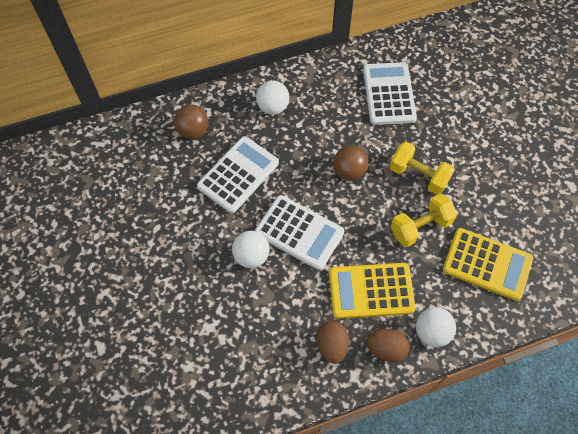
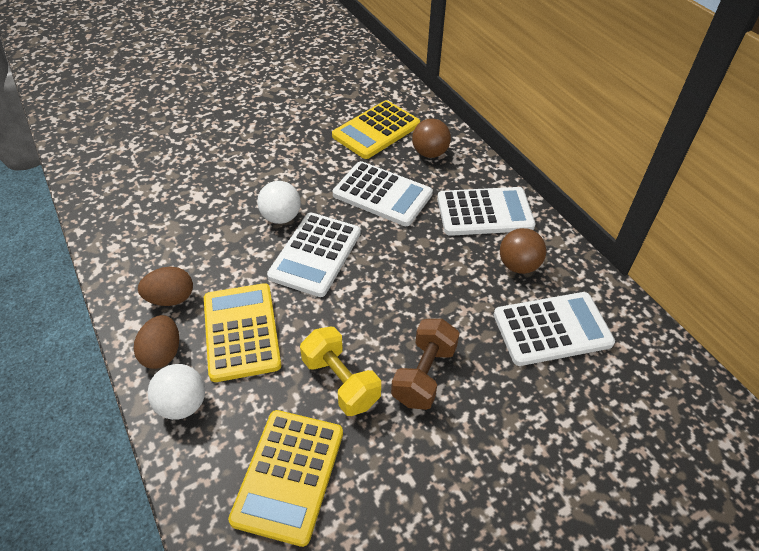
camera: 80 degrees right, 15 degrees down
white ball [256,80,290,115] -> white calculator [437,187,536,236]
brown ball [333,145,369,181] -> brown ball moved to [500,228,546,274]
yellow dumbbell [390,142,455,195] -> brown dumbbell [391,319,460,410]
none -> yellow calculator [332,100,420,159]

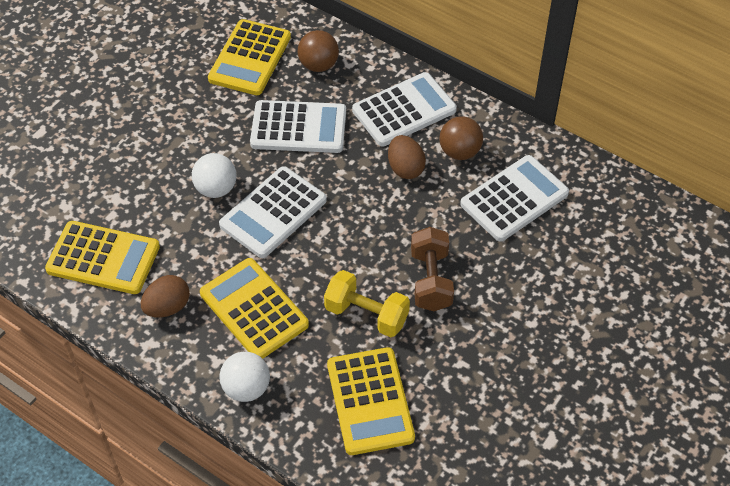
camera: 25 degrees left, 5 degrees up
brown egg [134,315,179,369] -> brown egg moved to [388,135,426,179]
white calculator [267,213,361,297] -> white calculator turned 45 degrees clockwise [219,166,327,258]
none -> yellow calculator [45,221,160,294]

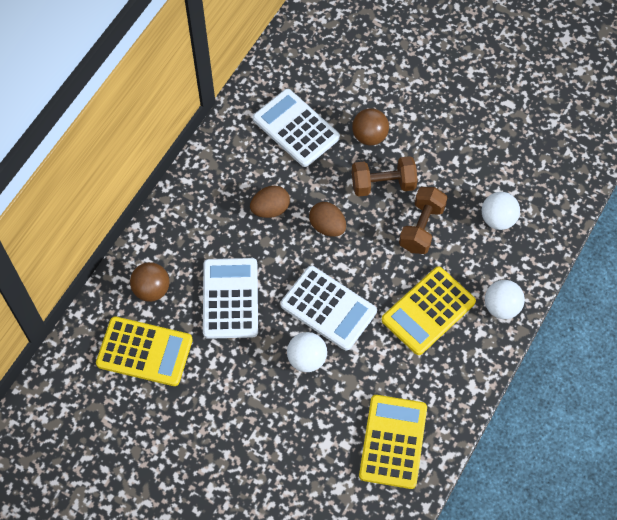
camera: 95 degrees left, 10 degrees up
brown egg [141,275,190,318] -> brown egg moved to [309,202,346,237]
yellow dumbbell [324,270,410,337] -> brown dumbbell [399,187,448,254]
yellow calculator [327,347,415,455] -> white ball [482,192,520,230]
white calculator [352,72,457,147] -> none
brown ball [440,116,483,160] -> brown ball moved to [352,108,389,145]

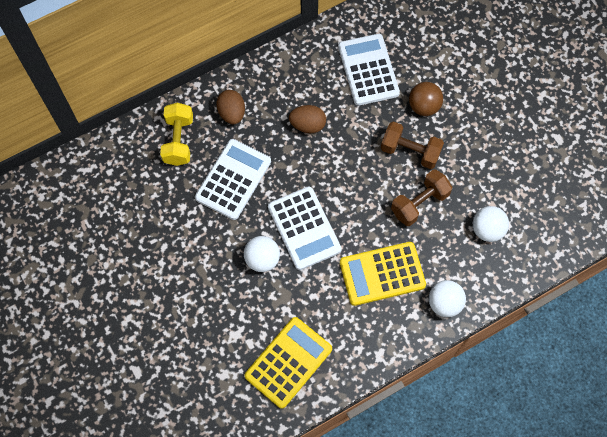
camera: 30 degrees right, 5 degrees up
yellow calculator [96,316,193,386] -> none
brown ball [130,262,170,302] -> yellow dumbbell [160,103,193,166]
brown egg [309,202,346,237] -> brown egg moved to [216,90,245,124]

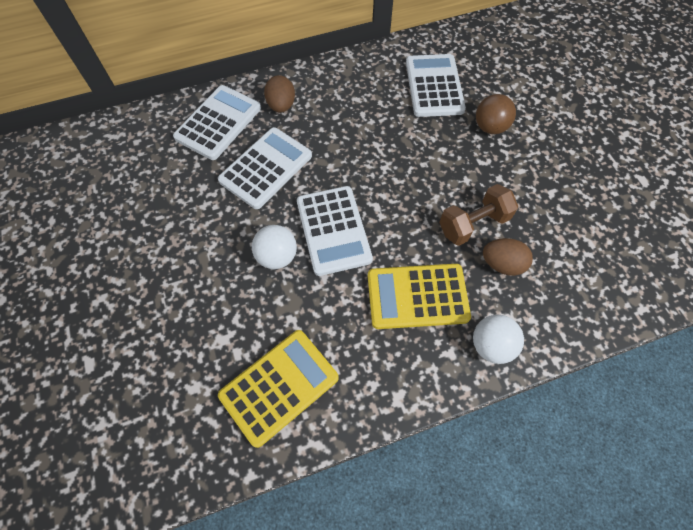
camera: 10 degrees right, 5 degrees down
yellow dumbbell [160,103,193,166] -> white calculator [173,85,261,160]
brown egg [289,105,326,133] -> brown egg moved to [483,238,533,276]
brown dumbbell [381,121,444,169] -> none
white ball [473,206,509,242] -> none

